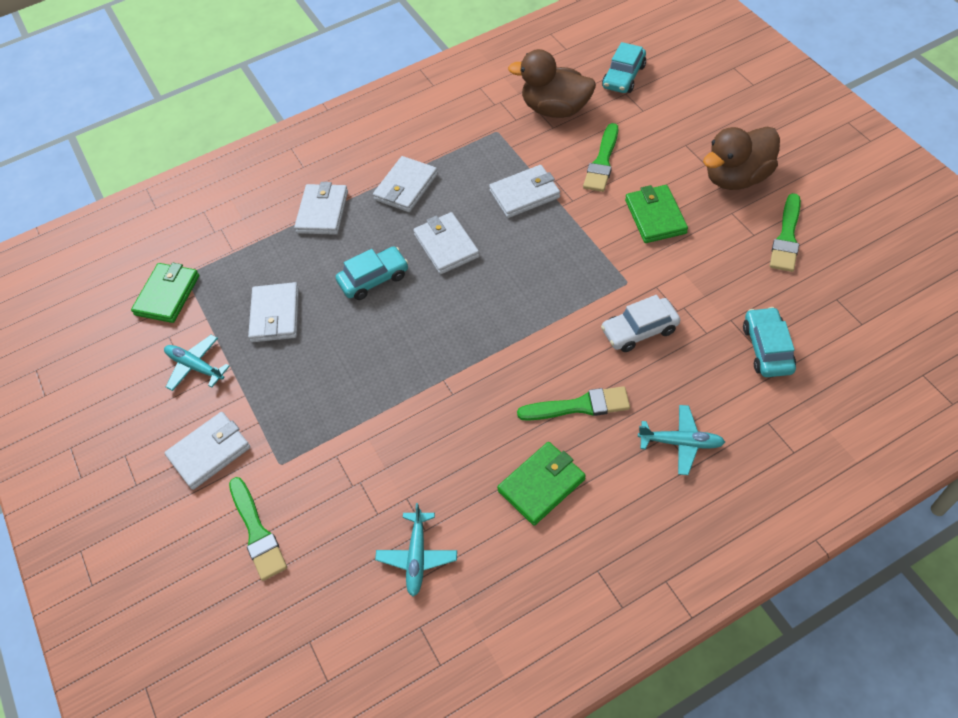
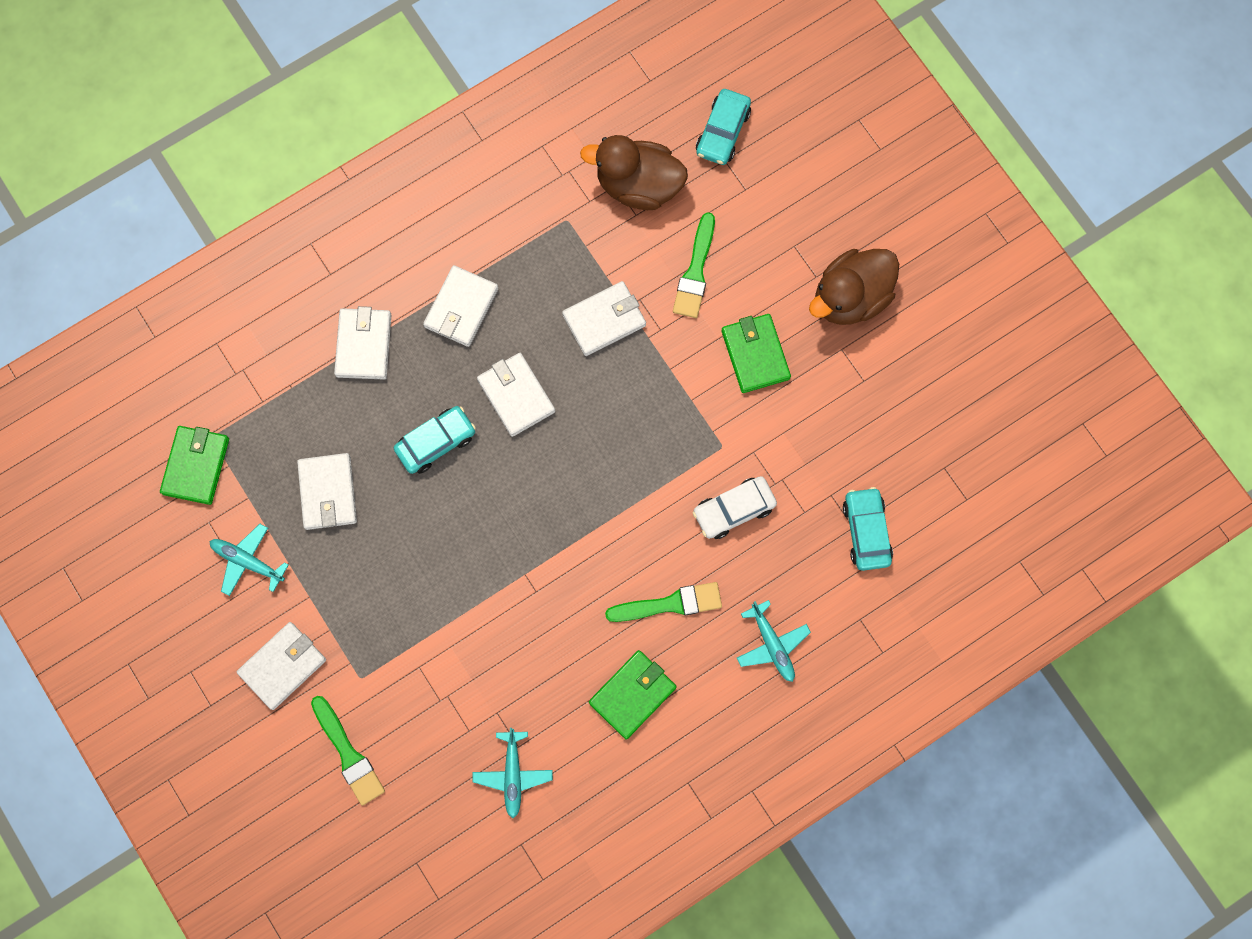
camera: 10 degrees left, 20 degrees up
turquoise plane [638,405,725,475] -> turquoise plane turned 60 degrees clockwise [737,600,811,682]
green brush [770,193,801,272] -> none

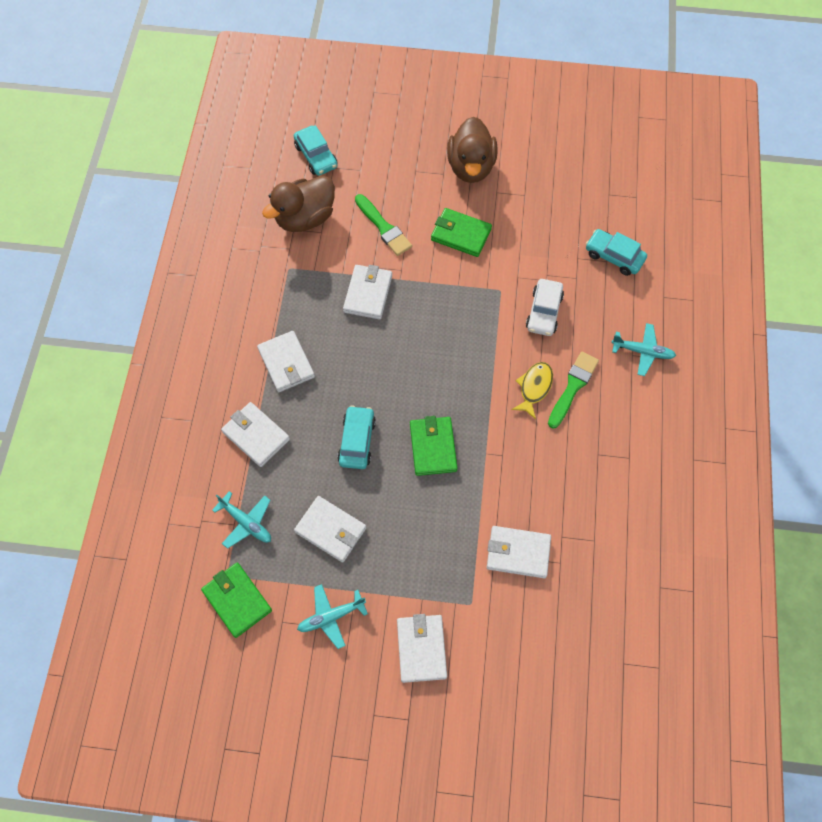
camera: 50 degrees left, 10 degrees down
green brush [311,696,385,806] -> none
turquoise plane [473,728,553,818] -> turquoise plane moved to [212,491,271,549]
white wallet [477,353,555,437] -> white wallet moved to [487,526,551,578]
green wallet [589,650,676,739] -> green wallet moved to [410,416,457,476]
none -> yellow fish [512,362,553,419]

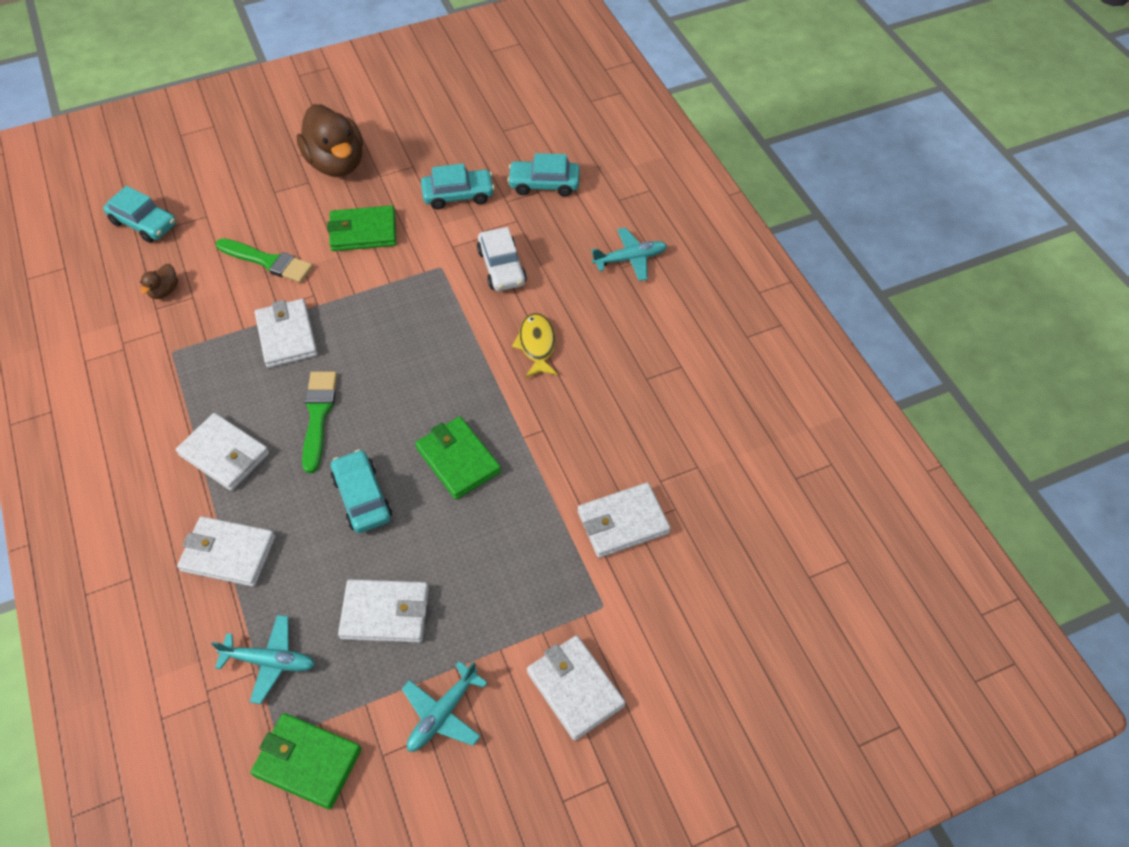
camera: 30 degrees left, 10 degrees down
brown duck [262,176,335,232] -> brown duck [140,264,178,299], size x0.43
green brush [548,352,599,429] -> green brush moved to [302,371,337,473]
none -> turquoise car [421,163,495,209]

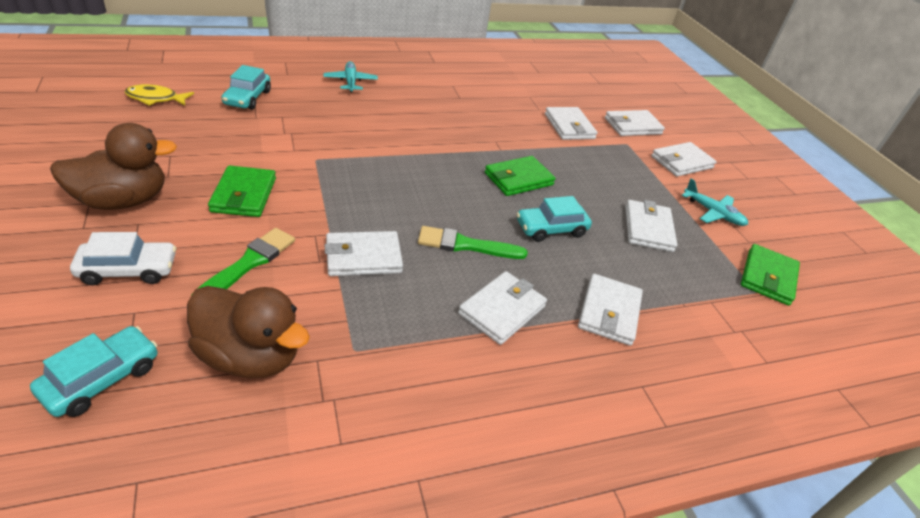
camera: 90 degrees left, 15 degrees down
brown duck [140,264,178,299] -> brown duck [187,286,310,378], size x2.32
turquoise plane [211,615,315,704] -> none
turquoise car [421,163,495,209] -> none
white car [477,227,527,291] -> white car moved to [70,232,176,285]
yellow fish [512,313,558,378] -> yellow fish moved to [124,84,194,106]
none -> white wallet [605,110,665,136]

